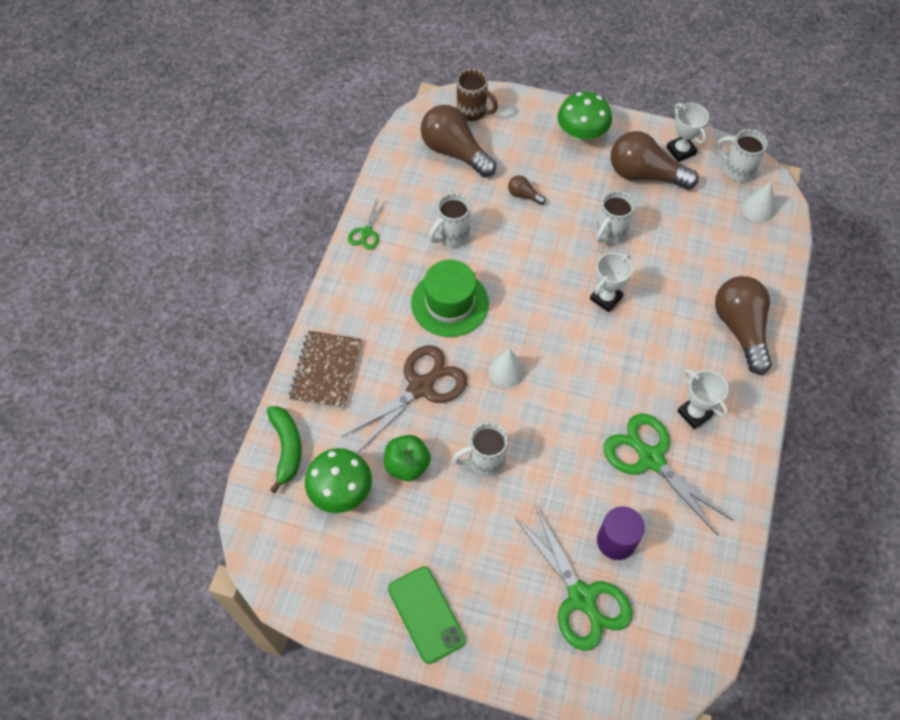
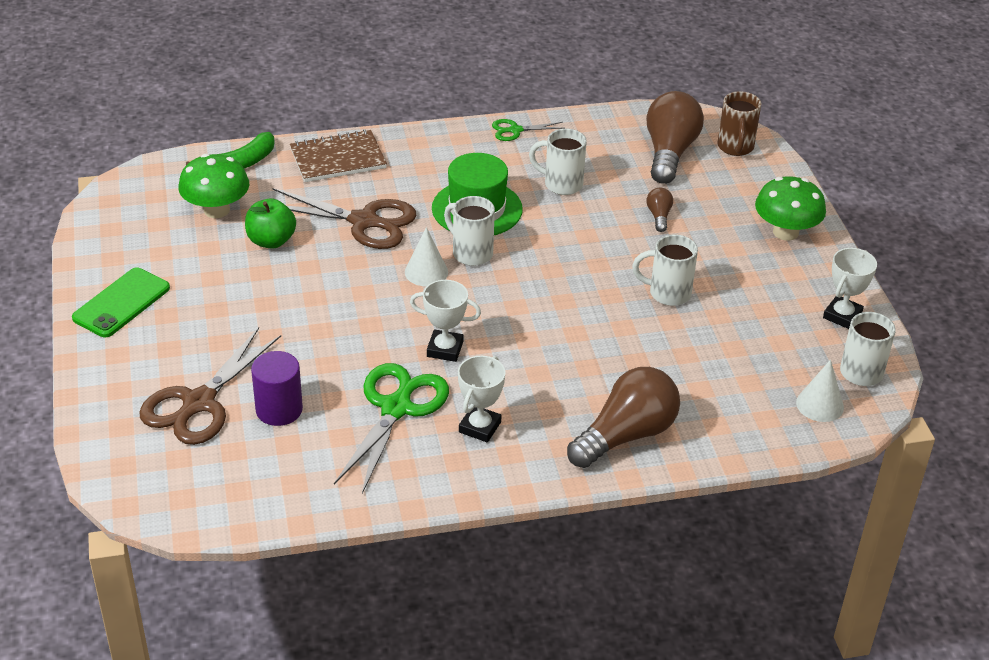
camera: 60 degrees right, 20 degrees down
white mug [453,422,508,476] -> white mug moved to [444,196,495,266]
green scissors [515,505,633,651] -> brown scissors [139,327,281,445]
white trophy [590,253,633,312] -> white trophy moved to [410,280,481,362]
brown light bulb [611,131,699,190] -> none

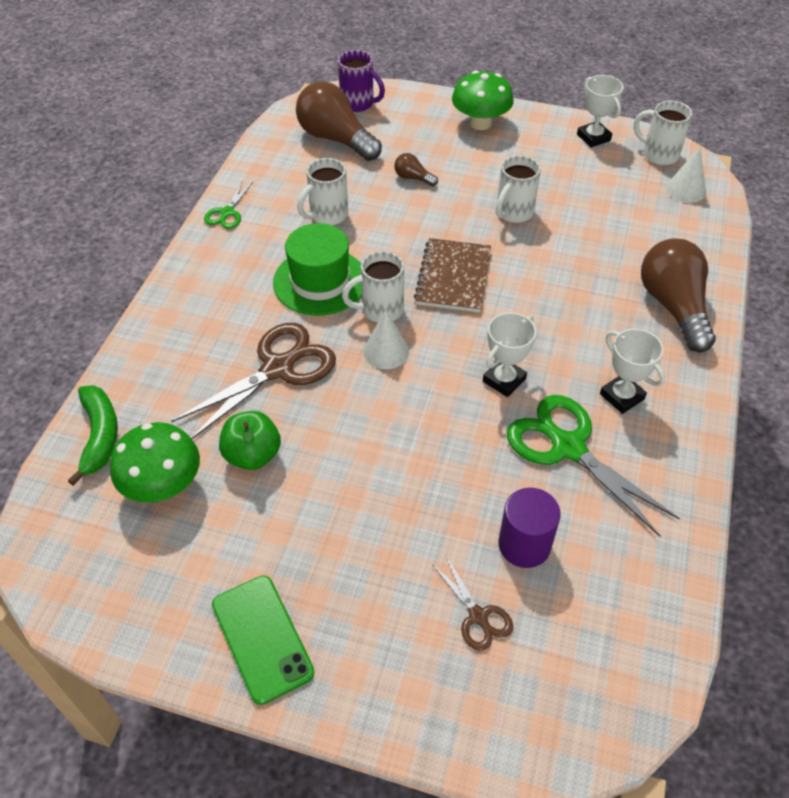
camera: 60 degrees left, 10 degrees up
brown scissors [139,327,281,445] -> brown scissors [432,556,513,651], size x0.51
brown notebook [290,129,387,182] -> brown notebook moved to [414,238,491,313]
brown mug [717,91,761,156] -> purple mug [338,50,385,112]

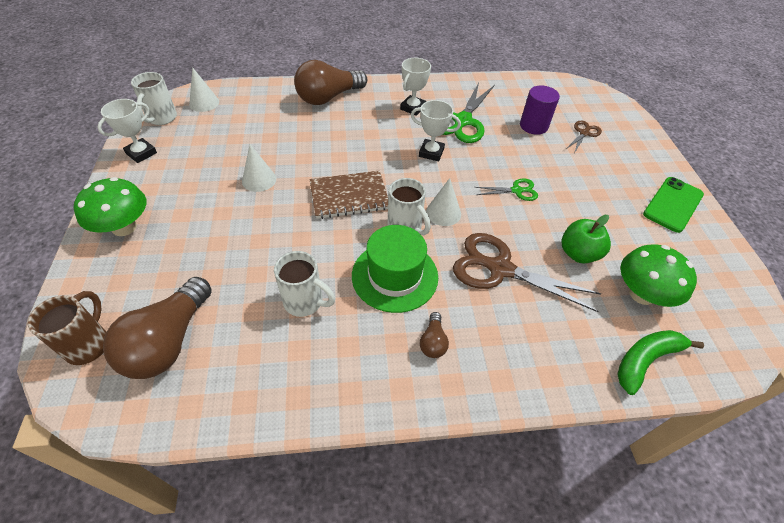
camera: 115 degrees left, 0 degrees up
green scissors [204,180,253,229] -> green scissors moved to [475,178,538,201]
purple mug [338,50,385,112] -> brown mug [27,291,107,365]
brown light bulb [394,153,438,186] -> brown light bulb moved to [420,312,449,358]
white mug [496,155,541,223] -> white cone [242,144,276,192]

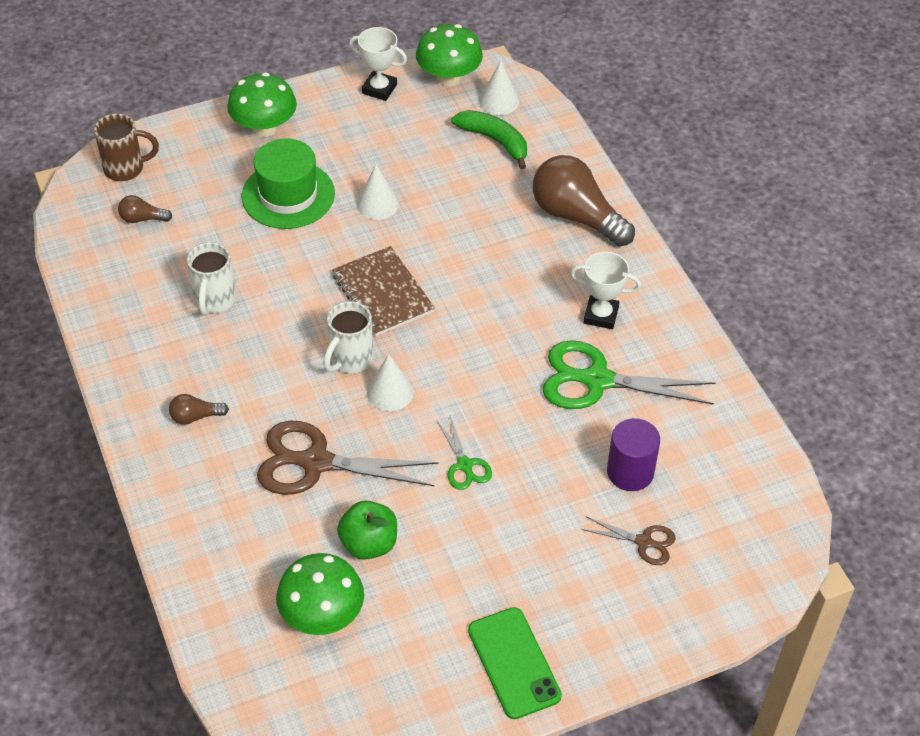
camera: 75 degrees right, 0 degrees up
brown light bulb [103,277,212,379] -> brown light bulb [118,195,172,223], size x0.45
white mug [131,72,177,125] -> green mushroom [416,24,483,86]
green hat [352,225,438,313] -> green hat moved to [242,138,335,229]
white trophy [411,100,461,161] -> none
brown scissors [453,233,601,312] -> brown scissors turned 90 degrees counterclockwise [257,421,439,495]
green banana [617,330,704,395] -> green banana moved to [451,110,527,169]
green phone [643,177,704,233] -> green phone turned 45 degrees clockwise [468,607,562,719]

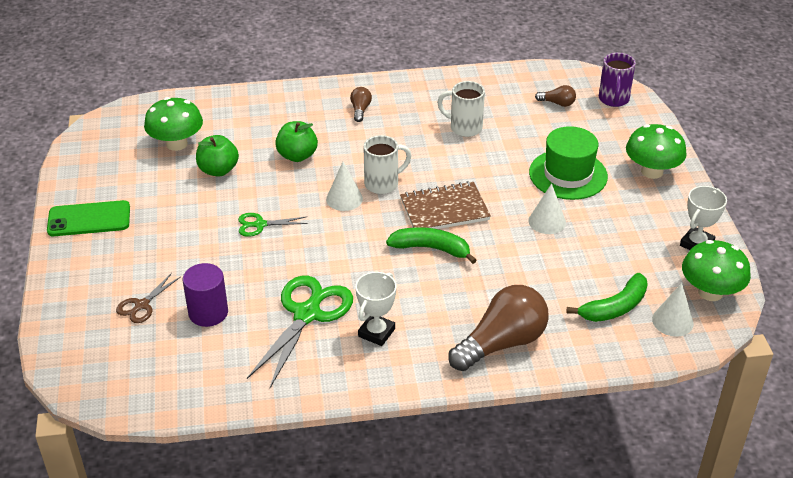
camera: 105 degrees right, 10 degrees down
brown mug [94,114,159,181] -> purple mug [599,53,636,107]
brown light bulb [118,195,172,223] -> brown light bulb turned 90 degrees clockwise [535,85,576,107]
brown scissors [257,421,439,495] -> green apple [275,121,318,162]
white mug [323,301,374,373] -> white mug turned 105 degrees clockwise [363,135,412,194]
none -> green banana [386,227,477,264]

